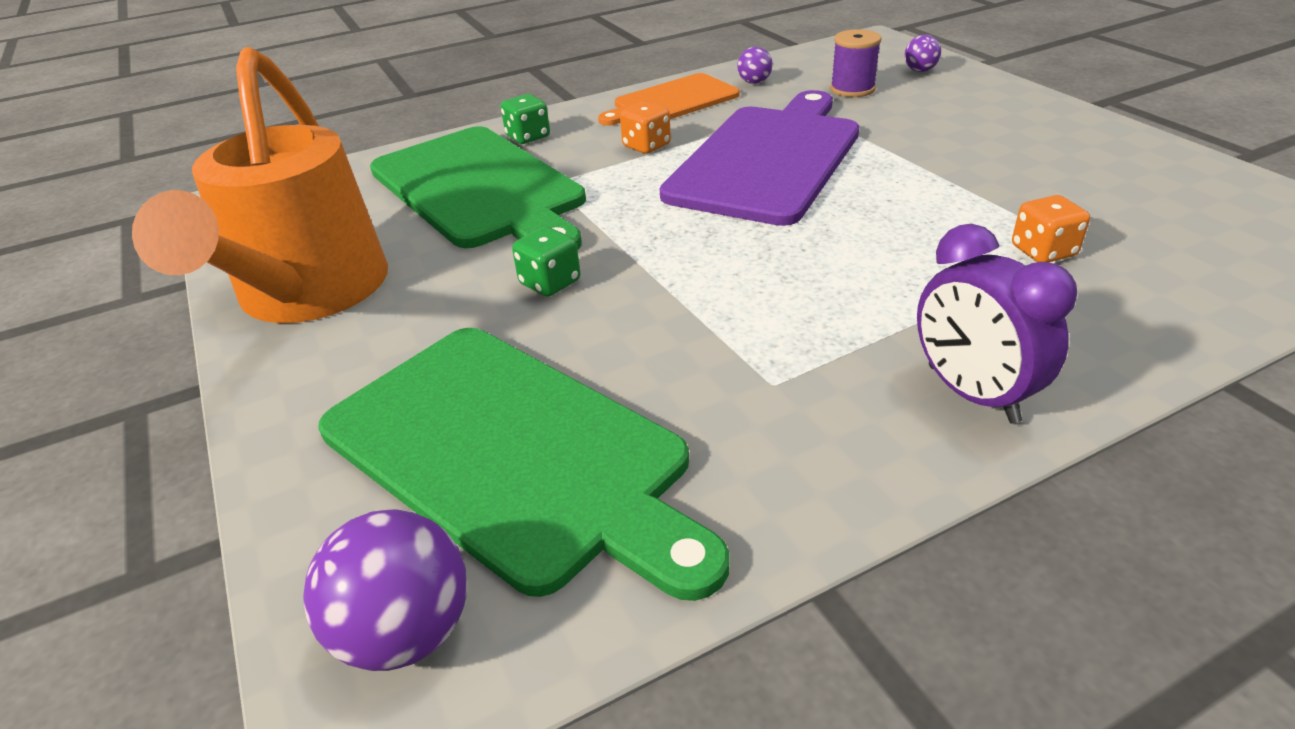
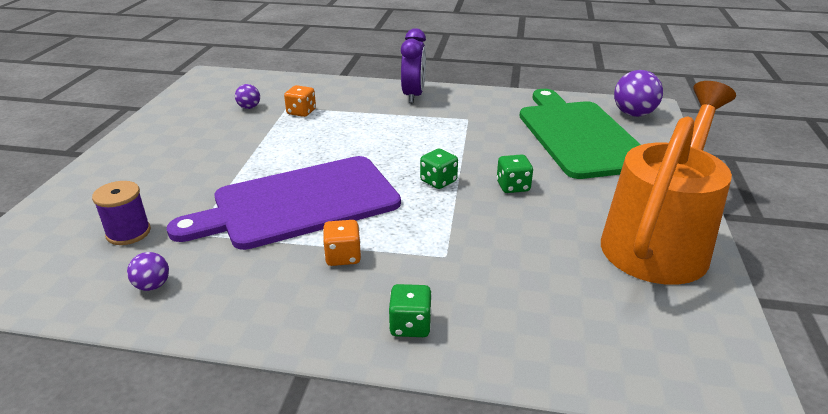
camera: 145 degrees left, 5 degrees down
green cutting board [370,126,586,250] -> none
orange cutting board [598,73,740,126] -> none
purple ball [905,35,941,72] -> purple ball moved to [235,84,260,109]
none -> green dice [420,149,458,189]

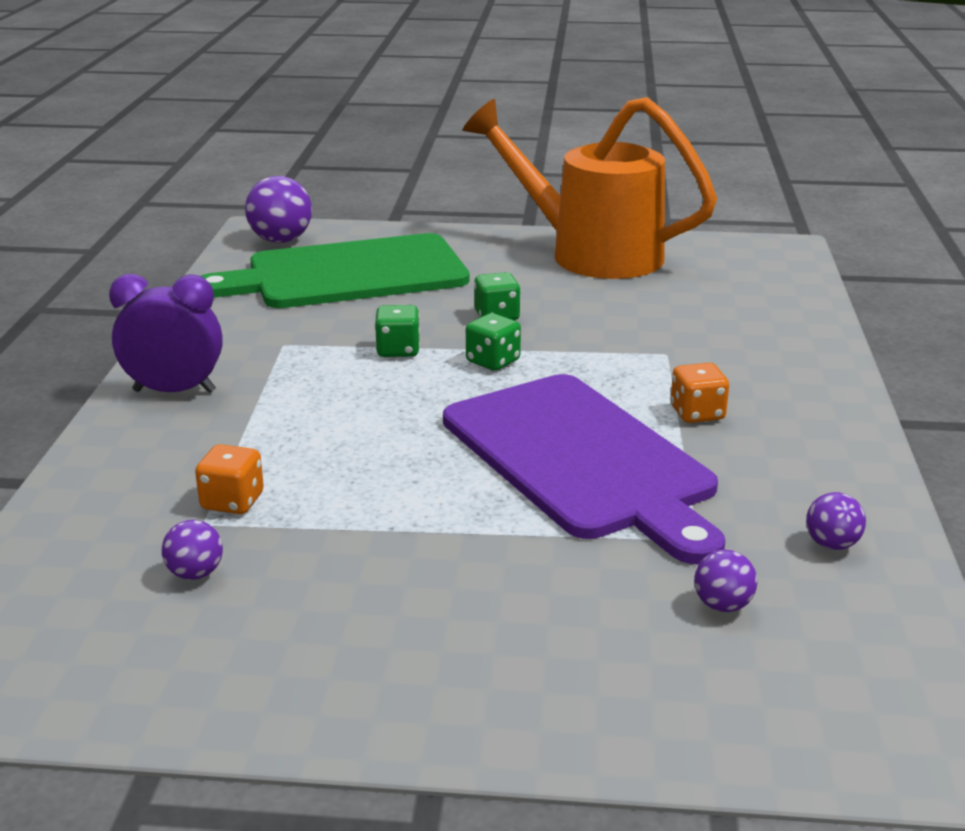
camera: 95 degrees left, 5 degrees down
purple spool [92,181,151,245] -> purple ball [694,550,757,612]
green dice [389,284,432,337] -> green dice moved to [375,305,420,357]

